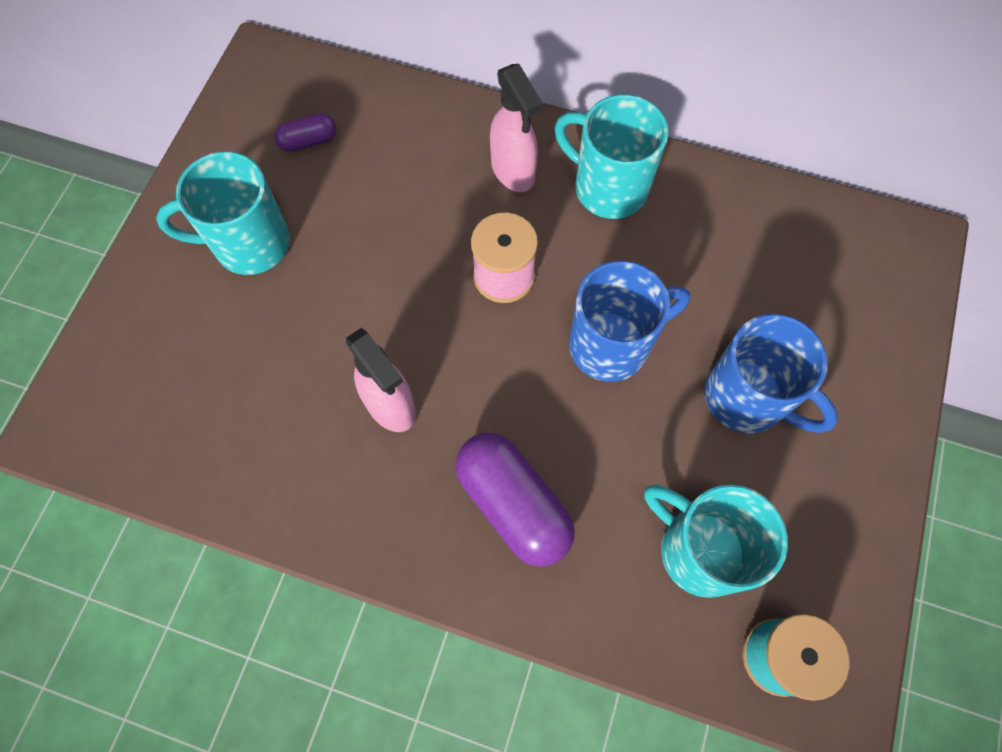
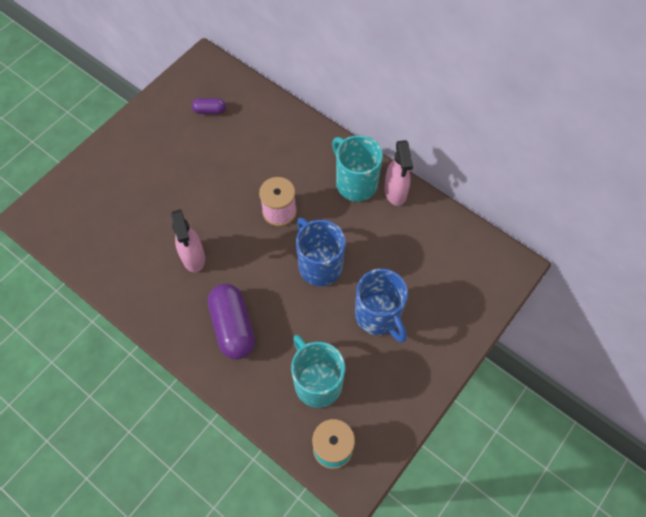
camera: 20 degrees right, 5 degrees down
turquoise mug [156,151,290,275] -> none
pink spray bottle [490,64,543,192] -> pink spray bottle moved to [384,140,413,206]
blue mug [569,261,690,382] -> blue mug turned 120 degrees counterclockwise [296,218,345,286]

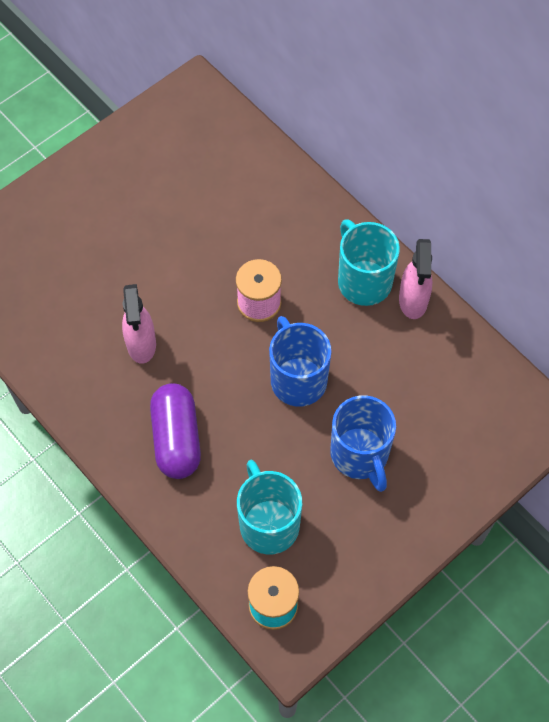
camera: 10 degrees right, 0 degrees up
purple capsule [192,98,226,114] -> none

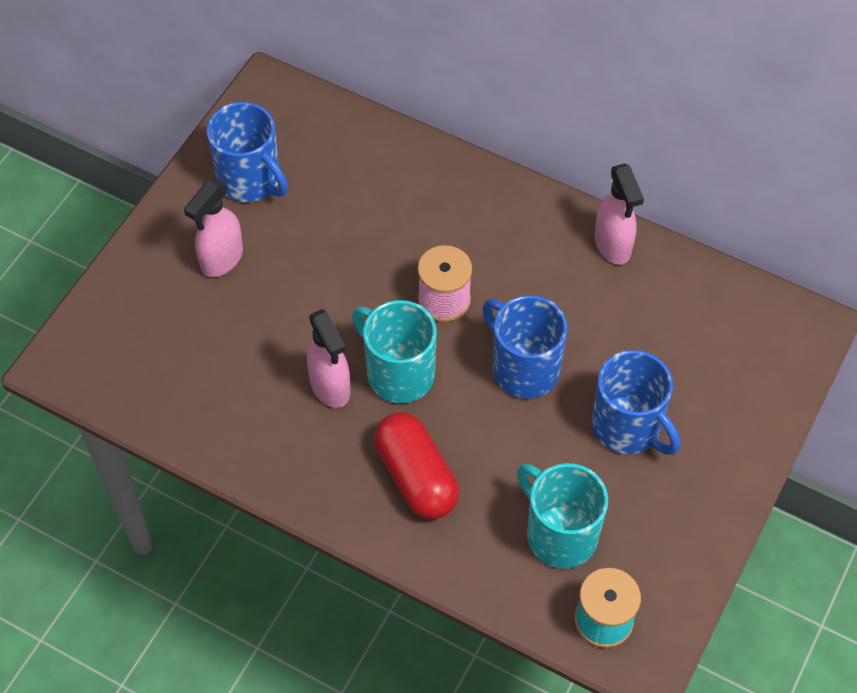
camera: 20 degrees left, 5 degrees down
purple capsule [150,383,201,479] -> red capsule [374,412,459,520]
turquoise mug [338,220,400,306] -> turquoise mug moved to [352,300,437,403]
none -> pink spray bottle [184,179,243,277]
none -> blue mug [207,102,288,202]

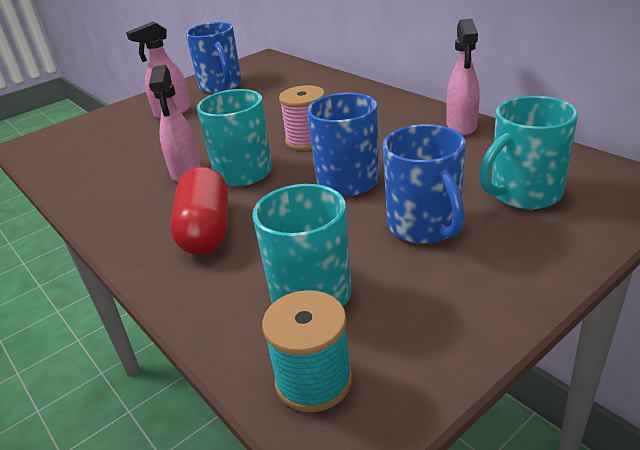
camera: 25 degrees right, 25 degrees down
none -> turquoise mug [479,96,578,210]

